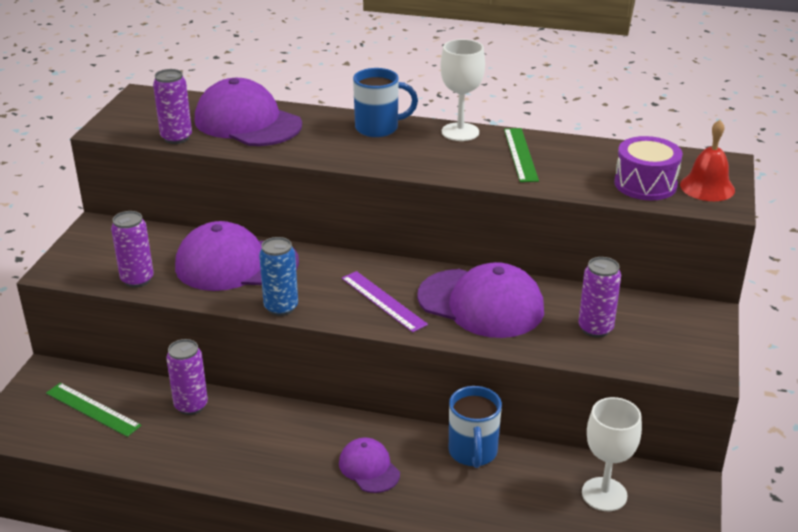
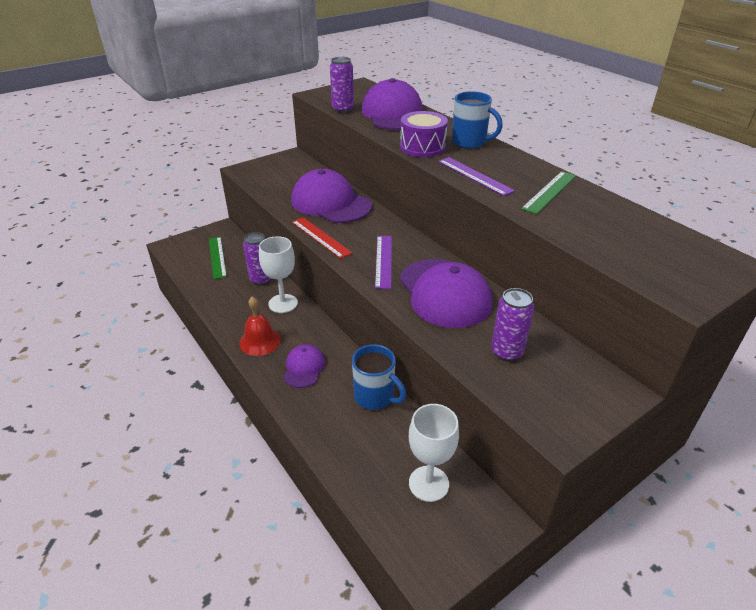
camera: 40 degrees right, 5 degrees up
purple can [111,211,154,288] -> none
blue can [259,237,298,316] -> red ruler [292,217,352,259]
white goblet [440,39,485,141] -> white goblet moved to [259,236,298,313]
blue mug [449,386,502,468] -> blue mug turned 90 degrees counterclockwise [352,344,406,410]
purple drum [614,136,683,200] -> purple drum moved to [400,111,448,157]
red bell [680,120,735,201] -> red bell moved to [239,296,281,356]
none -> purple ruler [438,157,515,196]

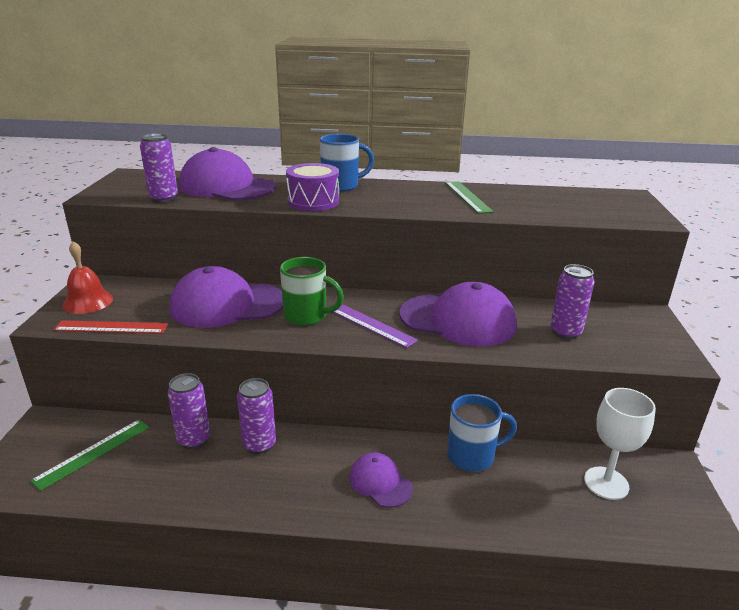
camera: 50 degrees left, 10 degrees down
green ruler [209,237,227,279] -> green ruler turned 75 degrees counterclockwise [30,420,149,491]
red bell [239,296,281,356] -> red bell moved to [62,241,113,314]
white goblet [259,236,298,313] -> purple can [237,378,276,454]
red ruler [292,217,352,259] -> red ruler moved to [53,320,168,334]
purple ruler [438,157,515,196] -> none
none -> green mug [280,257,344,326]

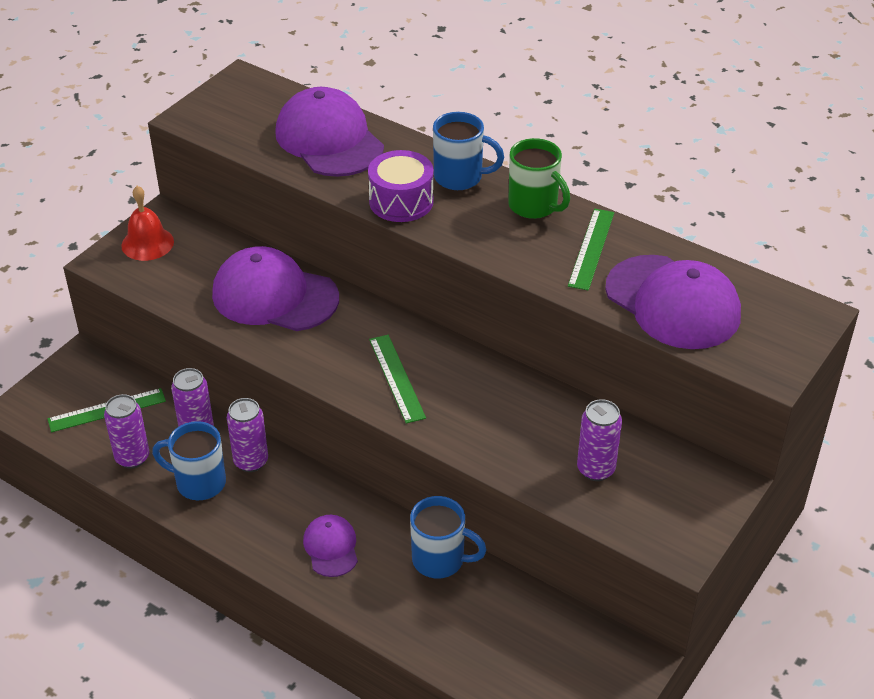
camera: 30 degrees right, 15 degrees up
red ruler [53,320,168,334] -> none
purple can [140,133,178,203] -> purple can moved to [104,394,149,468]
green mug [280,257,344,326] -> green mug moved to [508,138,570,219]
purple ruler [333,304,418,348] -> green ruler [369,335,426,424]
purple cap [399,282,516,347] -> purple cap moved to [605,255,741,349]
white goblet [584,388,656,500] -> none
none -> blue mug [152,421,226,500]

